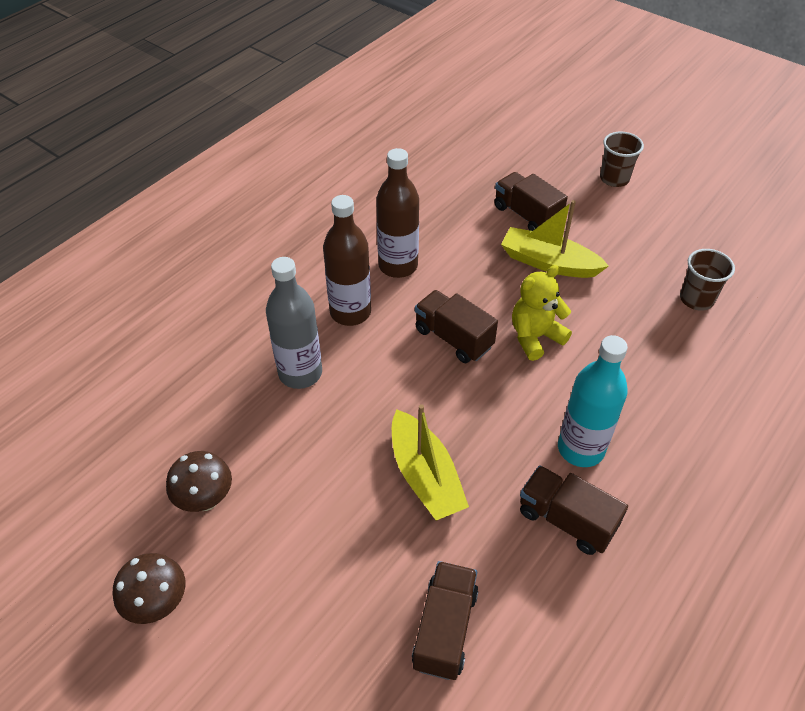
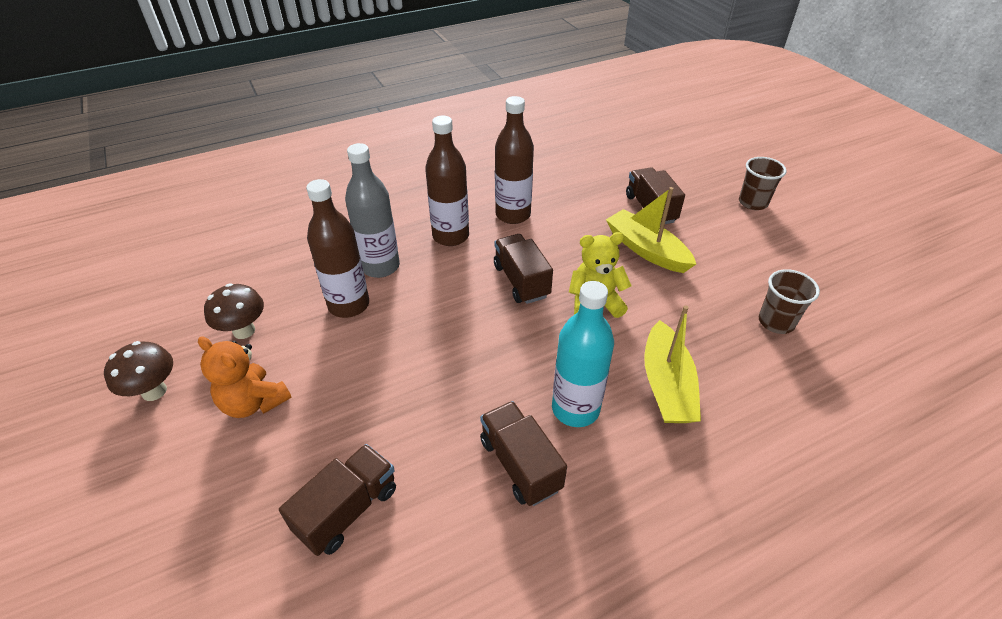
camera: 25 degrees right, 5 degrees down
yellow boat [392,404,469,520] -> yellow boat moved to [644,305,701,423]
none -> orange teddy bear [198,336,292,418]
none -> brown bottle [306,179,369,318]

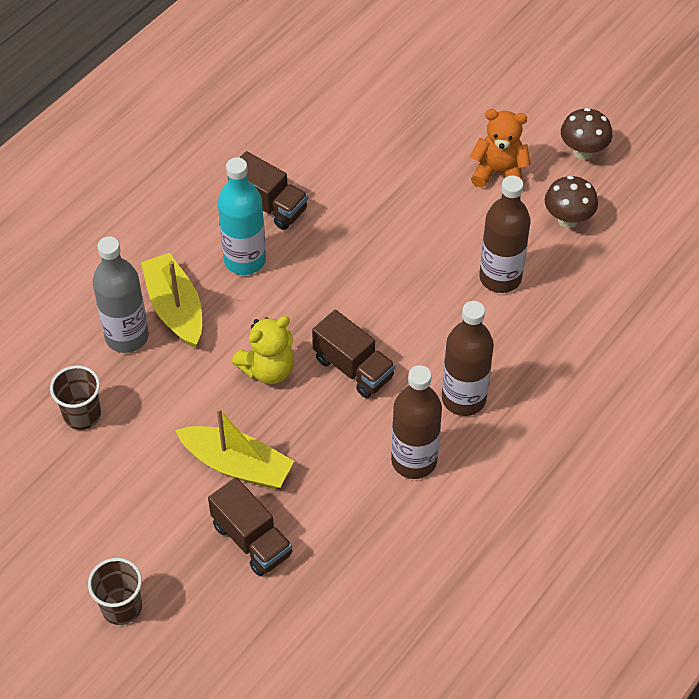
camera: 155 degrees right, 10 degrees up
brown truck [279,444,396,556] -> none
grey bottle [345,143,400,278] -> grey bottle moved to [93,236,149,353]

